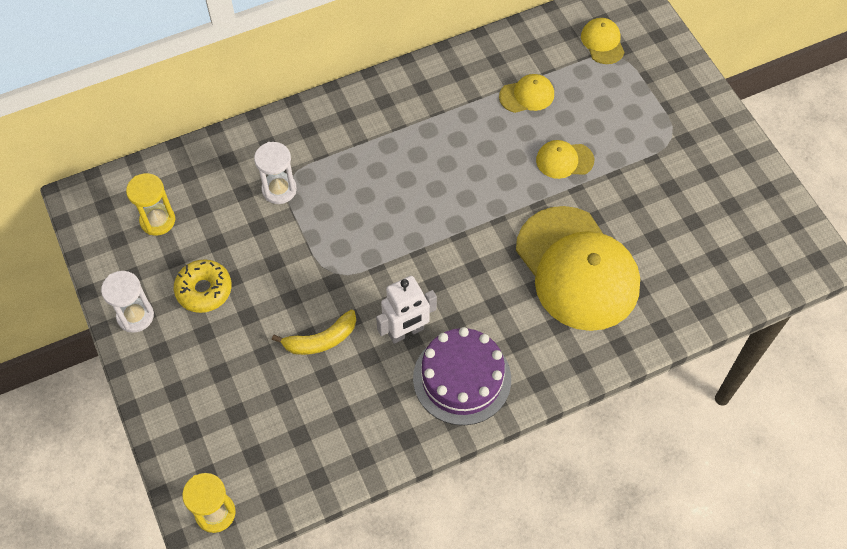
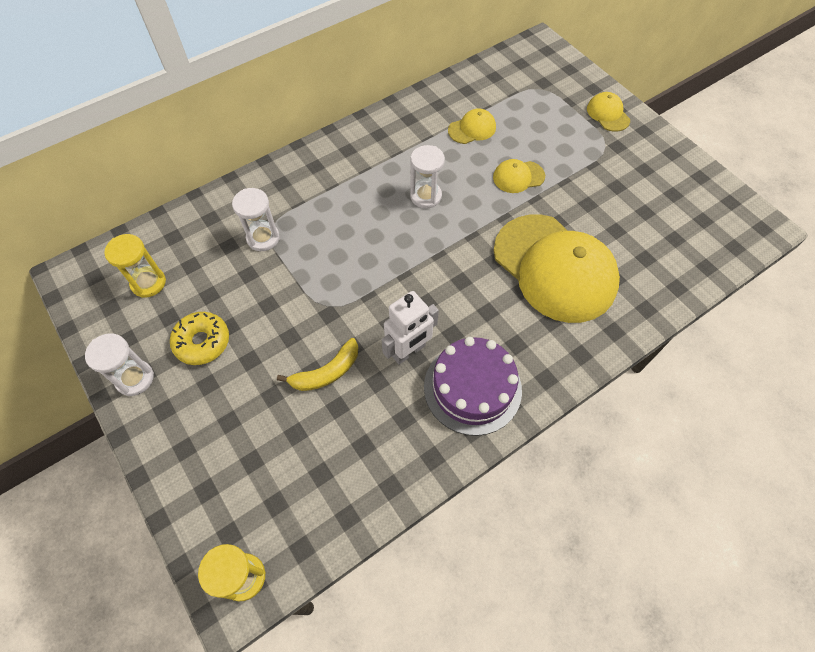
camera: 10 degrees left, 0 degrees up
yellow cap [581,18,625,64] -> yellow cap moved to [587,92,630,132]
none -> white hourglass [410,145,445,209]

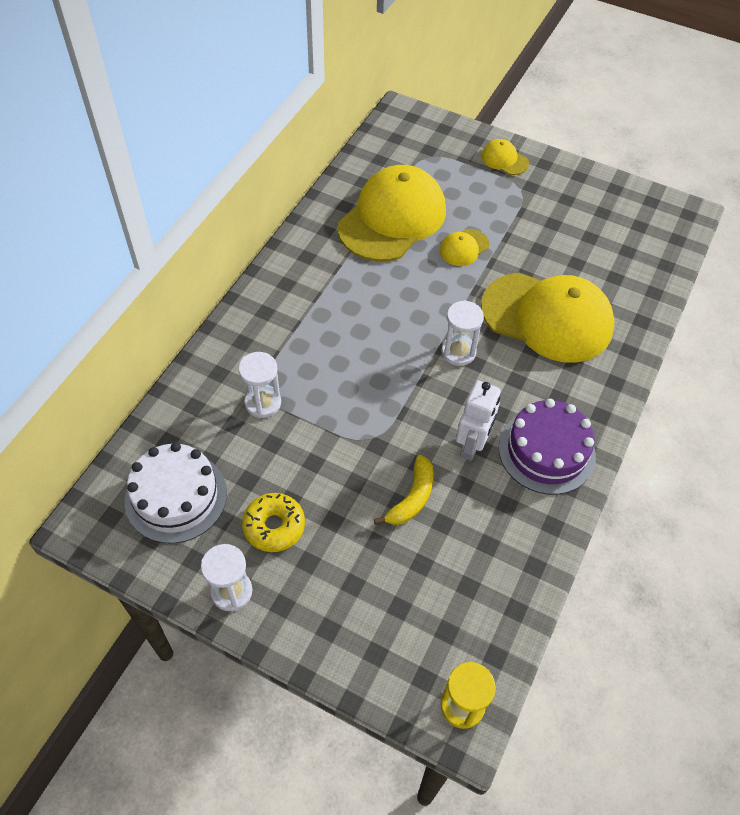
camera: 30 degrees left, 5 degrees down
yellow hourglass [104,234,166,298] -> white cake [125,442,227,544]
white hourglass [410,145,445,209] -> white hourglass moved to [441,300,484,366]
yellow cap [448,108,496,144] -> yellow cap [338,165,446,262], size x2.34

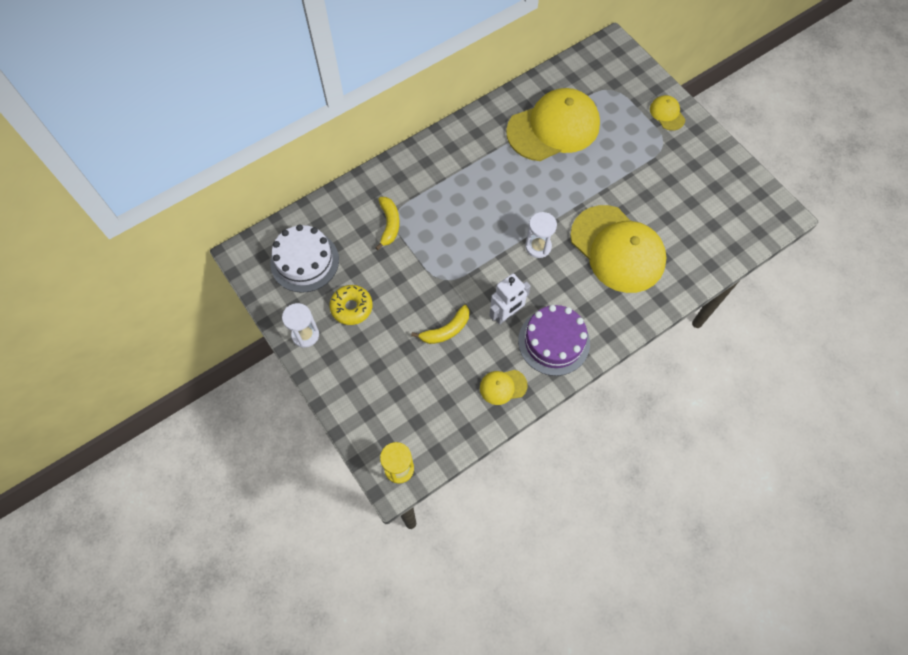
camera: 30 degrees right, 10 degrees up
white hourglass [238,352,281,418] -> yellow banana [375,197,400,250]
yellow cap [439,229,489,266] -> yellow cap moved to [480,370,528,405]

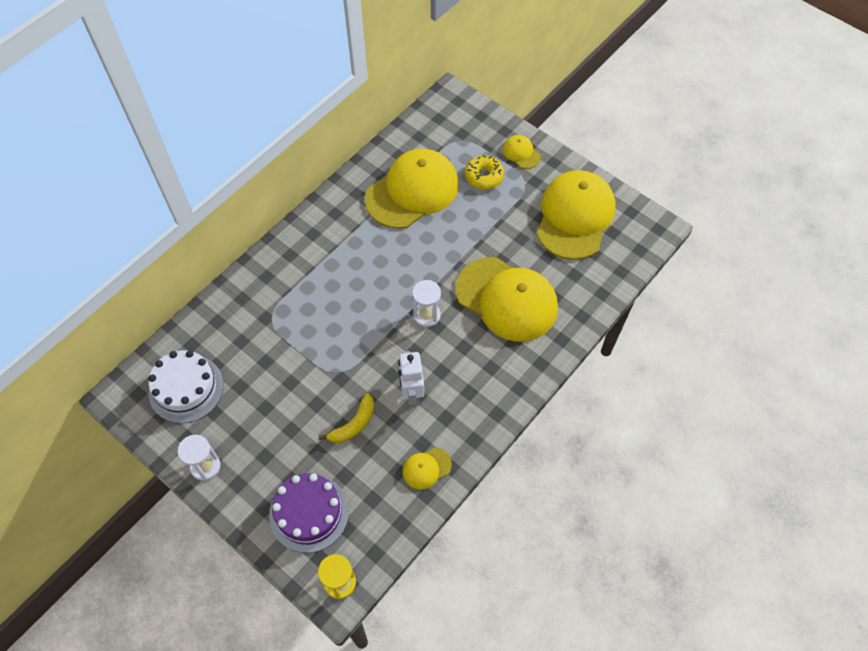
camera: 15 degrees left, 5 degrees down
yellow donut [329,285,372,325] -> yellow donut moved to [465,156,504,190]
yellow banana [375,197,400,250] -> none
white robot [489,273,531,325] -> white robot turned 135 degrees clockwise [398,351,424,405]
purple cake [518,305,590,376] -> purple cake moved to [269,473,349,553]
none -> yellow cap [537,170,616,260]

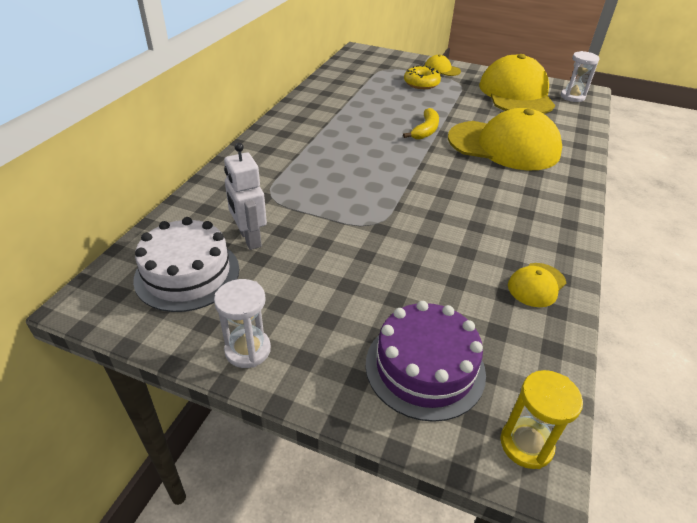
camera: 20 degrees left, 20 degrees down
yellow banana [319,393,374,443] -> yellow banana moved to [403,108,439,140]
yellow cap [365,149,459,229] -> none
white robot [398,351,424,405] -> white robot moved to [224,143,267,250]
white hourglass [412,280,441,327] -> white hourglass moved to [561,51,600,102]

